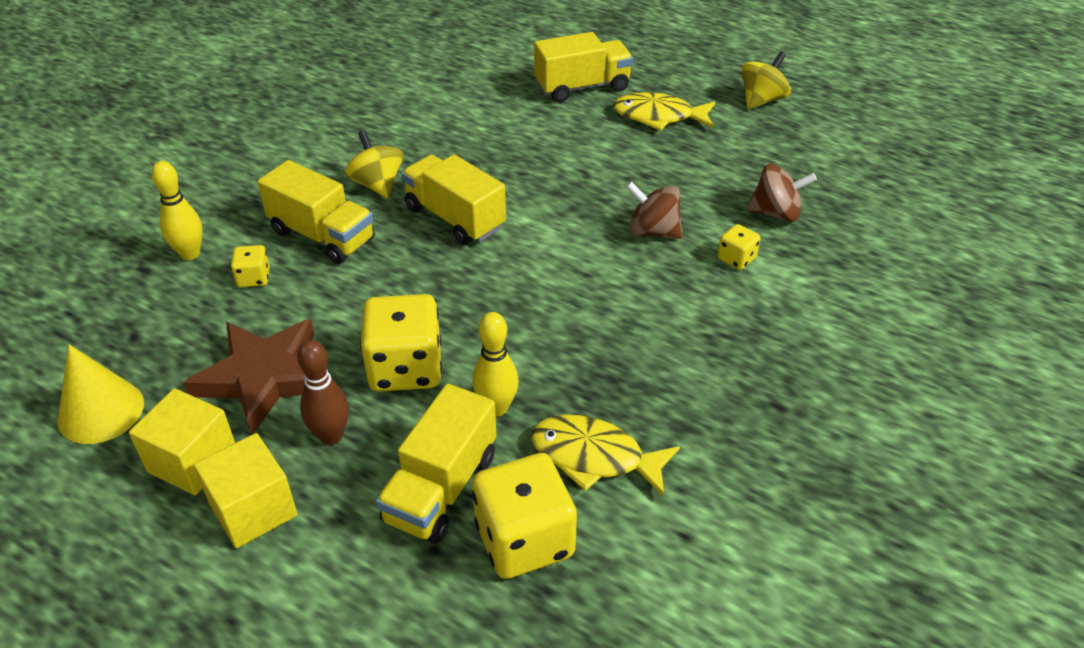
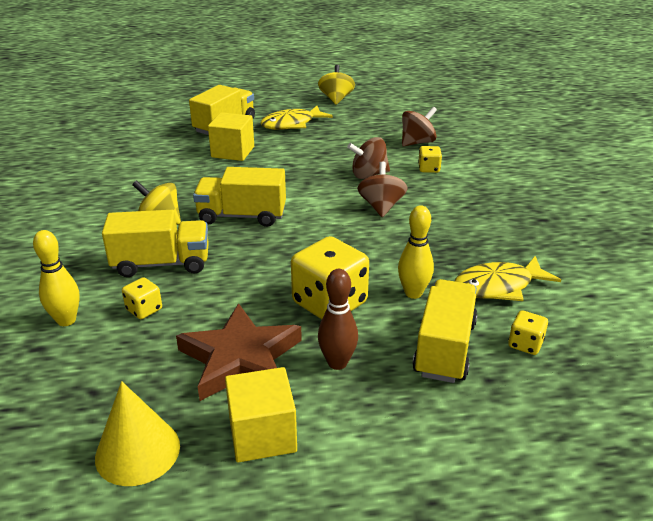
camera: 40 degrees left, 10 degrees down
yellow cube [194,433,297,548] -> yellow cube moved to [208,112,254,161]
yellow truck [376,383,497,543] -> yellow truck turned 150 degrees counterclockwise [412,279,478,383]
yellow dice [472,453,577,579] -> yellow dice [508,310,548,355], size x0.48
none -> brown spinning top [357,162,408,217]

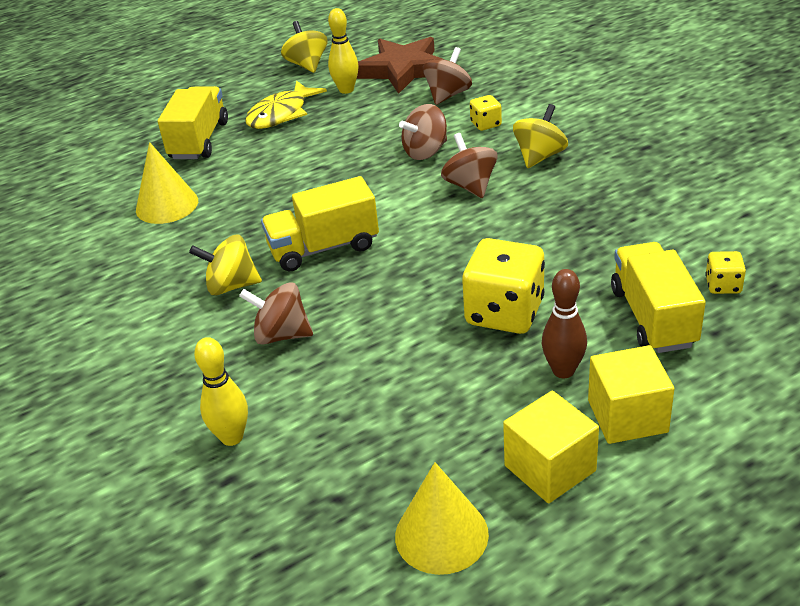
camera: 20 degrees left, 5 degrees up
yellow truck [102,210,209,277] -> brown spinning top [239,282,313,345]
yellow dice [122,277,162,319] -> none
brown star [176,303,302,401] -> brown star moved to [357,37,444,94]
yellow cube [208,112,254,161] -> yellow cube moved to [588,345,674,444]
yellow bowling pin [398,205,434,299] -> yellow bowling pin moved to [328,8,359,94]
yellow fish [455,256,561,301] -> none
none -> yellow cone [136,142,198,224]
none -> yellow spinning top [513,104,568,168]

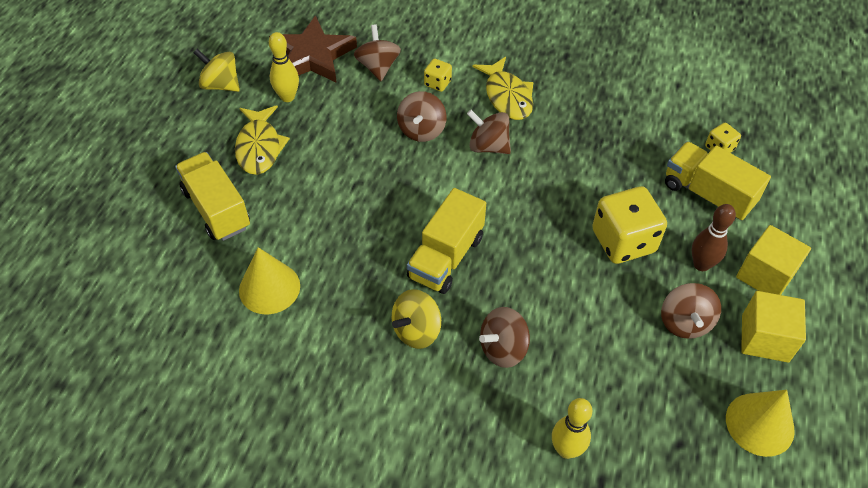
camera: 45 degrees left, 15 degrees up
yellow spinning top [513,104,568,168] -> yellow fish [472,57,534,120]
none -> brown spinning top [661,283,721,339]

